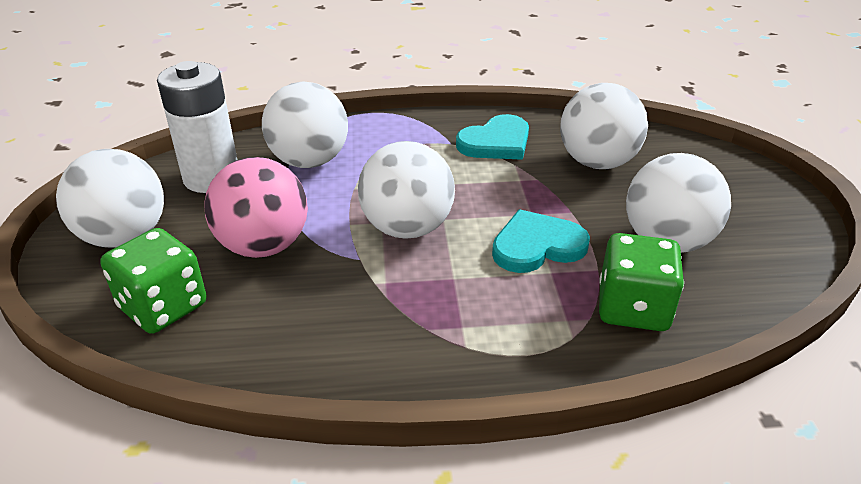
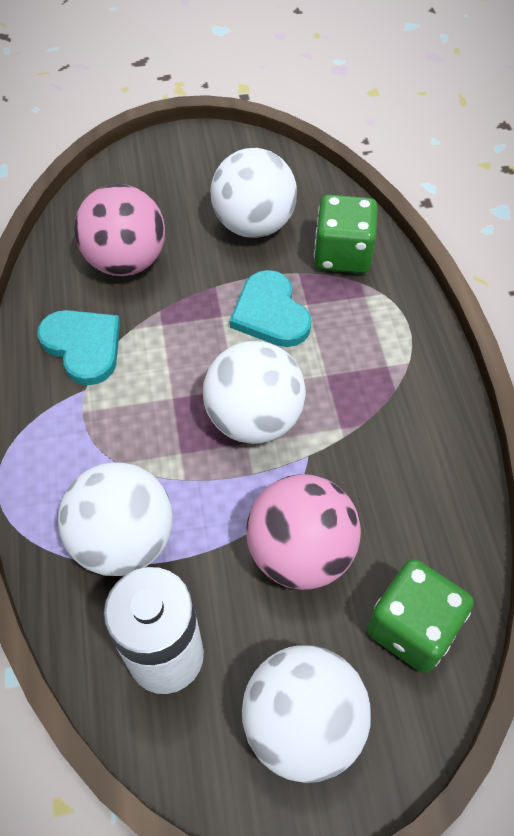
camera: 95 degrees left, 20 degrees up
white ball [560,83,648,169] -> pink ball [74,184,165,276]

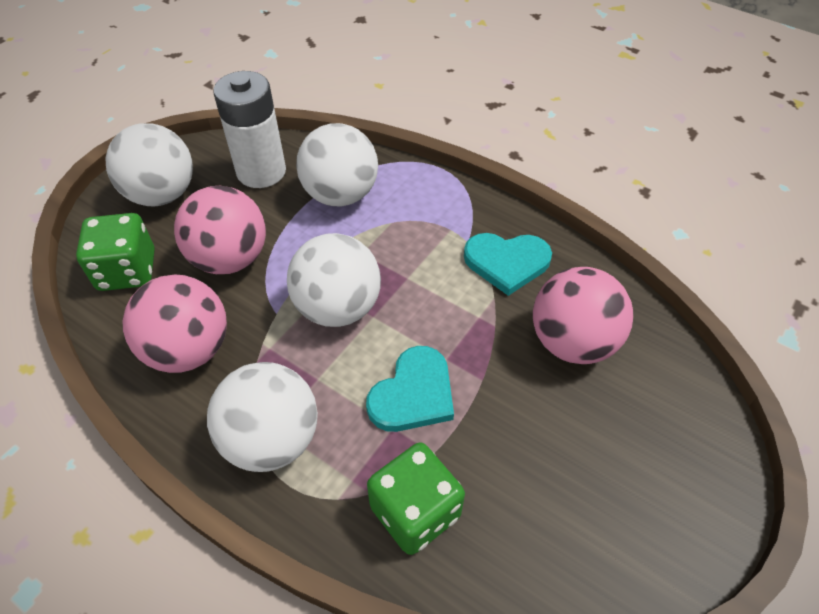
camera: 135 degrees right, 5 degrees down
white ball [210,148,297,238] -> white ball moved to [207,362,318,472]
turquoise heart [230,270,312,347] -> turquoise heart turned 105 degrees clockwise [366,346,454,432]
none -> pink ball [123,275,227,373]

